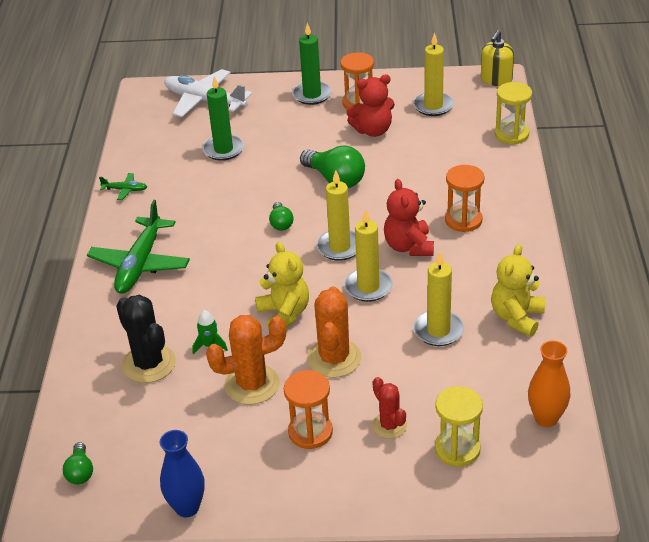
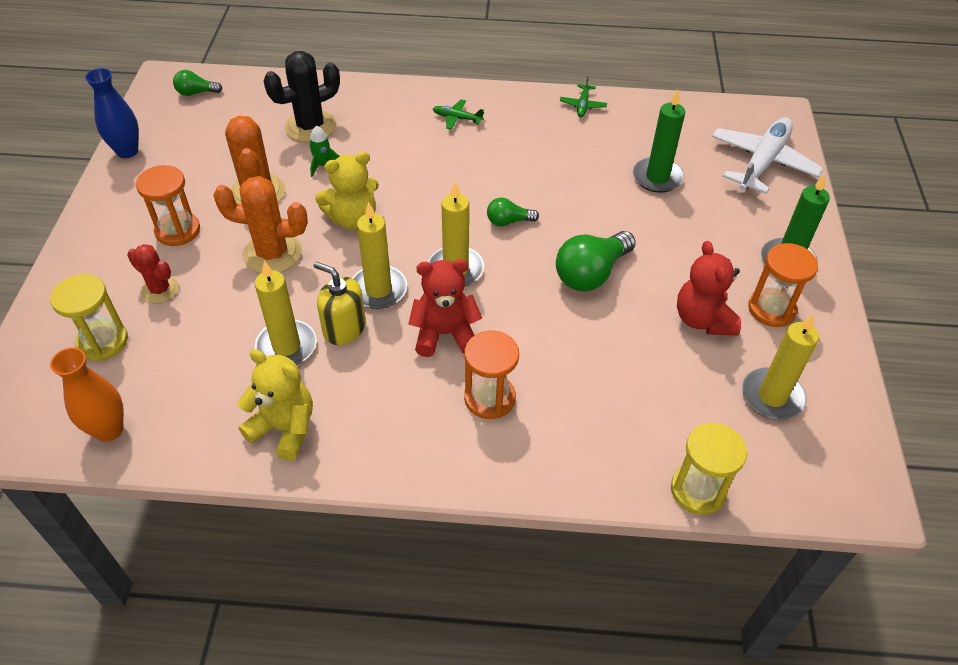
camera: 90 degrees right, 10 degrees up
green plane [87,200,190,294] -> green plane [433,100,484,130], size x0.45
red cactus [372,377,407,439] -> red cactus turned 60 degrees clockwise [127,244,179,304]
yellow soap dispenser [481,30,514,86] -> yellow soap dispenser moved to [314,262,366,345]

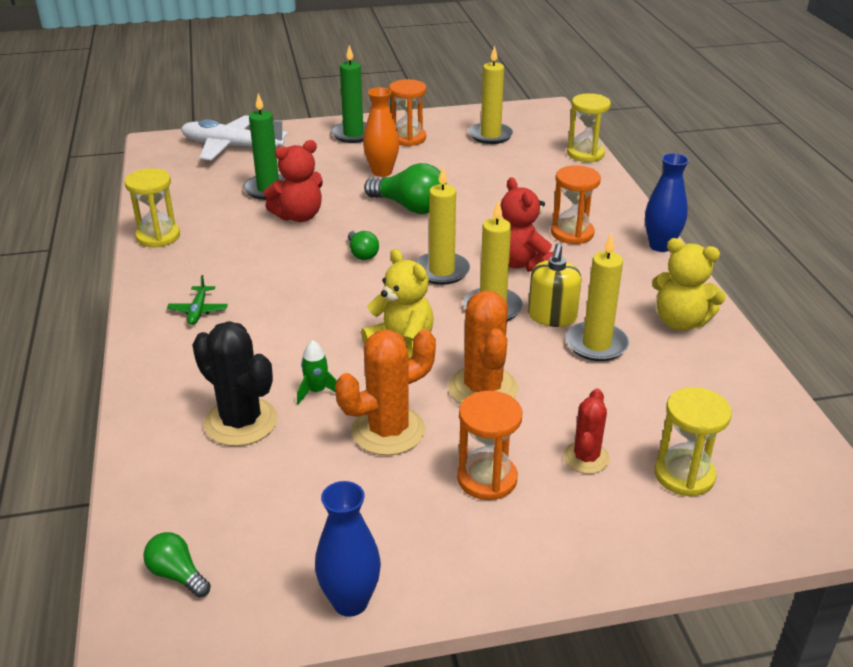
camera: 105 degrees left, 15 degrees down
orange vase [50,348,124,442] -> orange vase moved to [363,87,399,177]
green light bulb [173,70,223,96] -> green light bulb turned 150 degrees clockwise [143,532,211,598]
yellow teddy bear [238,349,313,461] -> yellow teddy bear turned 75 degrees counterclockwise [652,238,726,331]
green plane [560,76,607,117] -> yellow hourglass [124,168,180,247]
red teddy bear [677,241,741,336] -> red teddy bear moved to [264,140,323,222]
none -> blue vase [645,153,689,252]

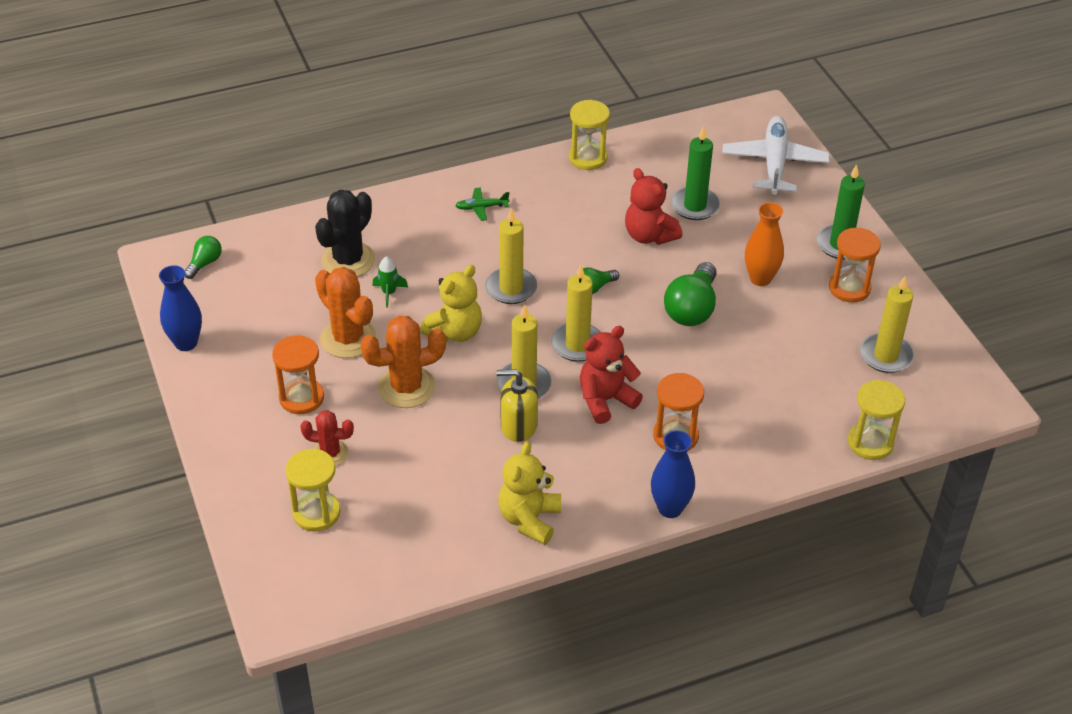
camera: 80 degrees right, 10 degrees up
yellow candle [566,233,629,361] -> yellow candle moved to [485,208,537,304]

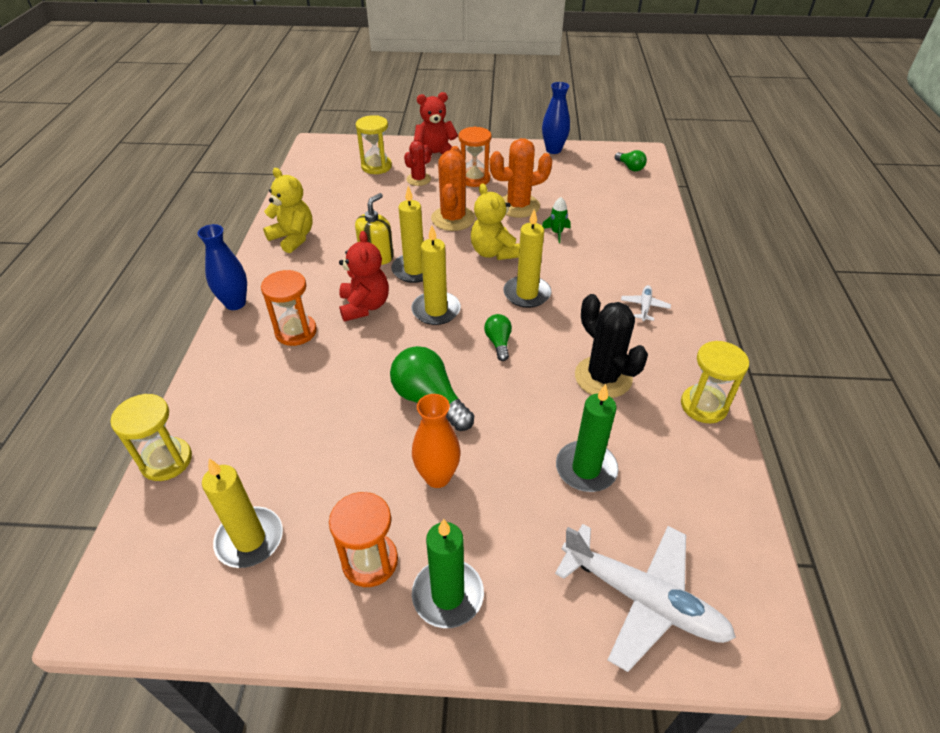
camera: 115 degrees right, 0 degrees up
black cactus [315,190,375,277] -> black cactus moved to [575,294,648,398]
green plane [455,188,510,221] -> white plane [621,285,671,321]
red teddy bear [625,168,683,245] -> red teddy bear moved to [414,92,458,164]

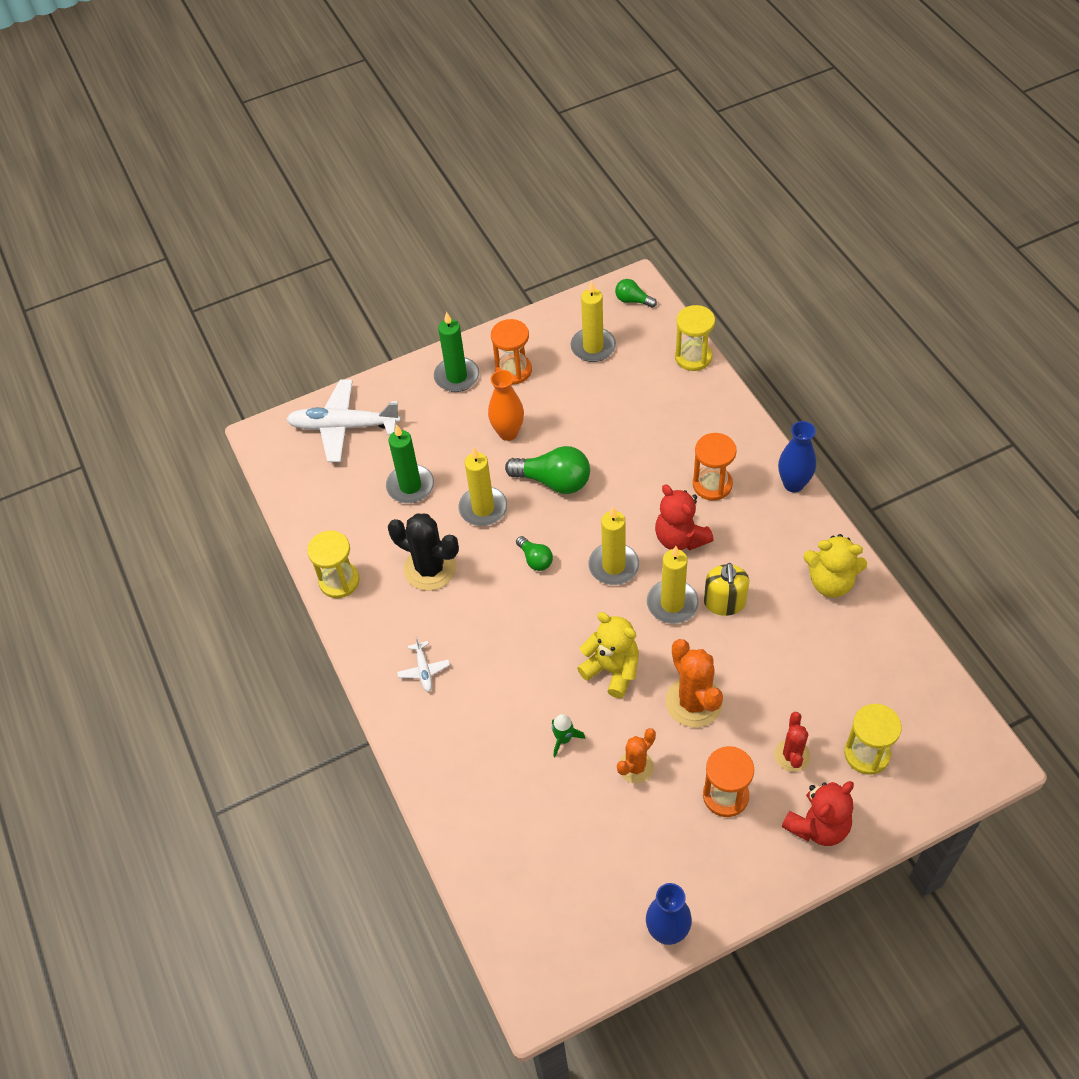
camera: 155 degrees right, 10 degrees up
orange cactus [490,138,552,218] -> orange cactus [617,728,656,783], size x0.61
yellow candle [503,209,551,308] -> yellow candle moved to [458,448,507,526]
green light bulb [615,150,647,171] -> green light bulb moved to [615,279,657,308]

